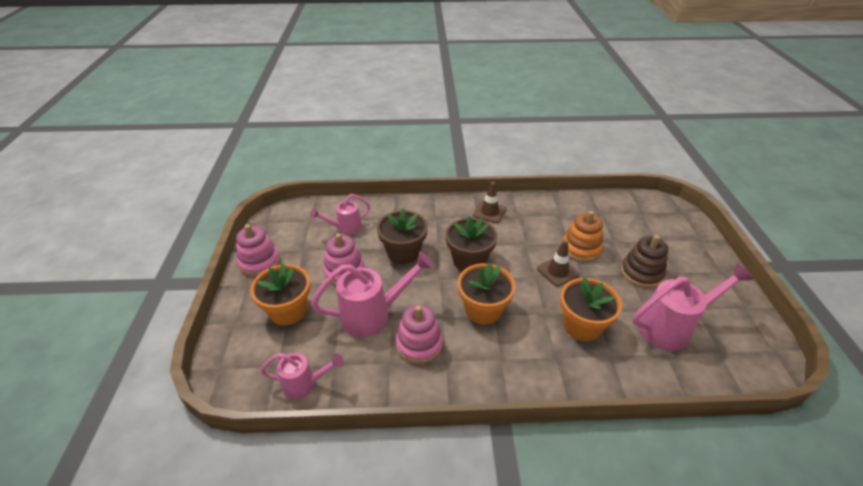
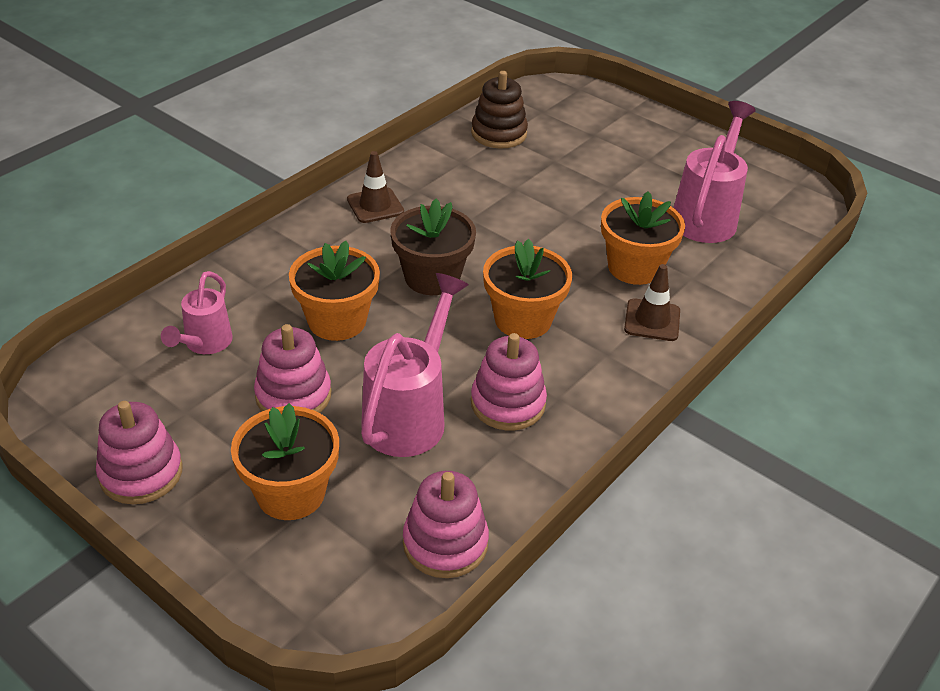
camera: 50 degrees left, 0 degrees up
pink watering can [261,353,344,400] -> pink stacking toy [403,471,489,578]
brown flower pot [377,209,428,264] -> orange flower pot [289,241,380,341]
brown traffic cone [537,240,579,287] -> brown traffic cone moved to [624,264,680,341]
orange stacking toy [563,211,603,262] -> none
brown stacking toy [621,235,668,288] -> brown stacking toy moved to [471,71,528,148]

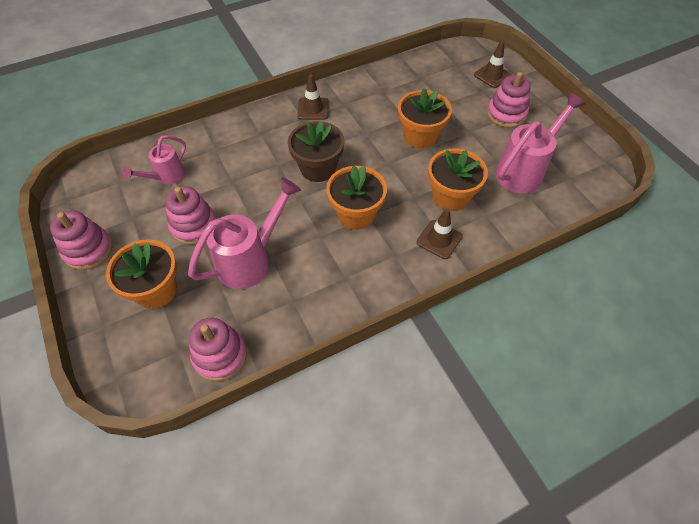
camera: 25 degrees right, 15 degrees up
orange flower pot [289,241,380,341] -> orange flower pot moved to [398,88,452,148]
brown stacking toy [471,71,528,148] -> none
pink stacking toy [471,333,547,431] -> pink stacking toy moved to [487,72,531,128]
none -> brown traffic cone [474,41,512,88]

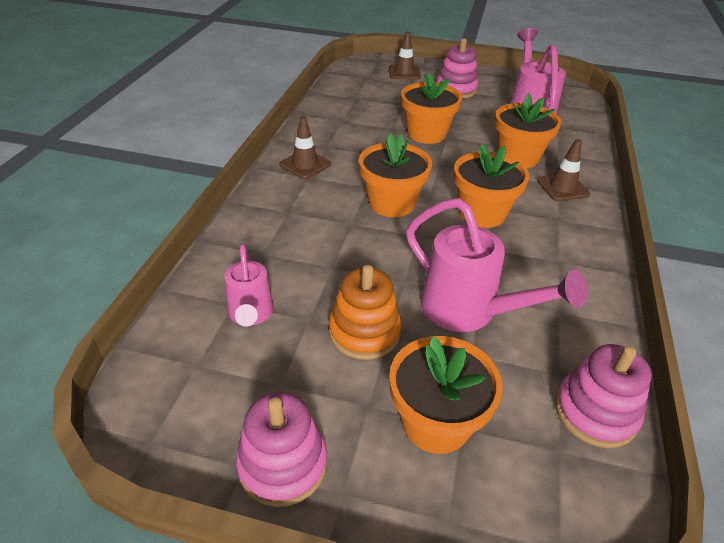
camera: 50 degrees left, 15 degrees down
pink stacking toy [165,186,216,245] -> orange stacking toy [329,265,402,360]
pink watering can [188,177,301,289] -> pink watering can turned 135 degrees clockwise [406,198,588,332]
brown flower pot [288,120,344,182] -> orange flower pot [359,133,432,217]

